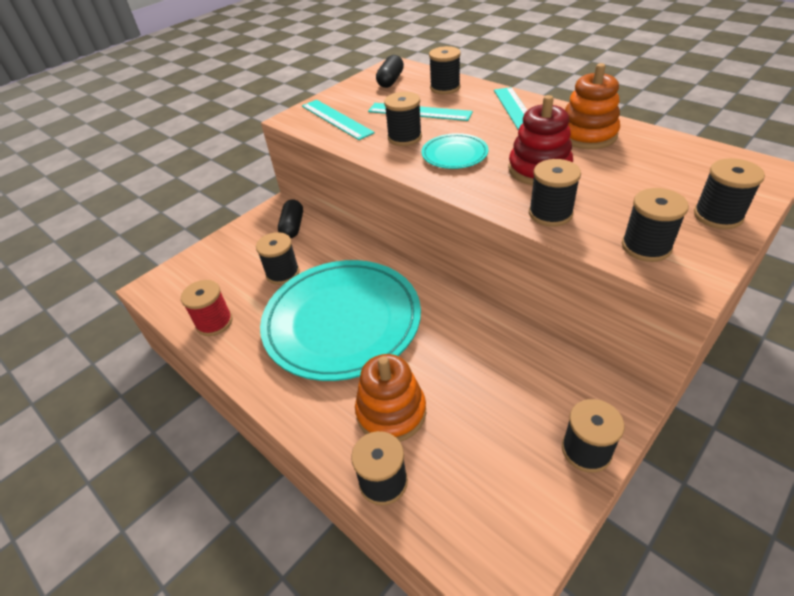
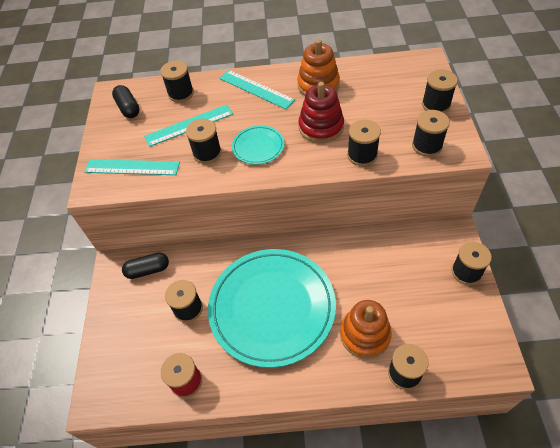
camera: 45 degrees left, 10 degrees up
black capsule [278,199,303,238] -> black capsule turned 60 degrees counterclockwise [122,252,169,279]

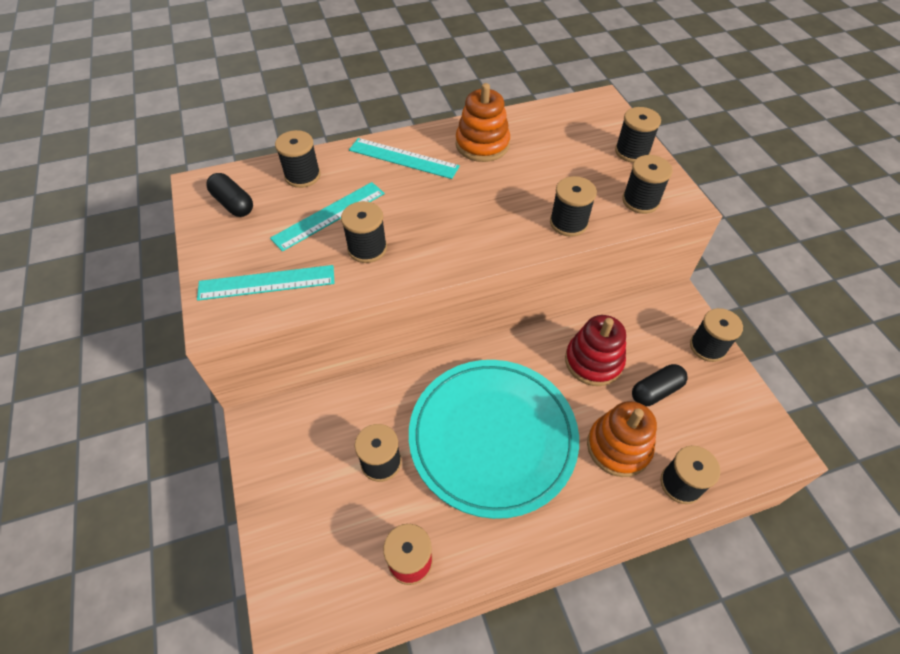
camera: 20 degrees left, 0 degrees up
black capsule [122,252,169,279] -> black capsule moved to [632,364,687,406]
turquoise plate [232,125,284,165] -> none
red stacking toy [298,82,344,143] -> red stacking toy moved to [565,315,626,386]

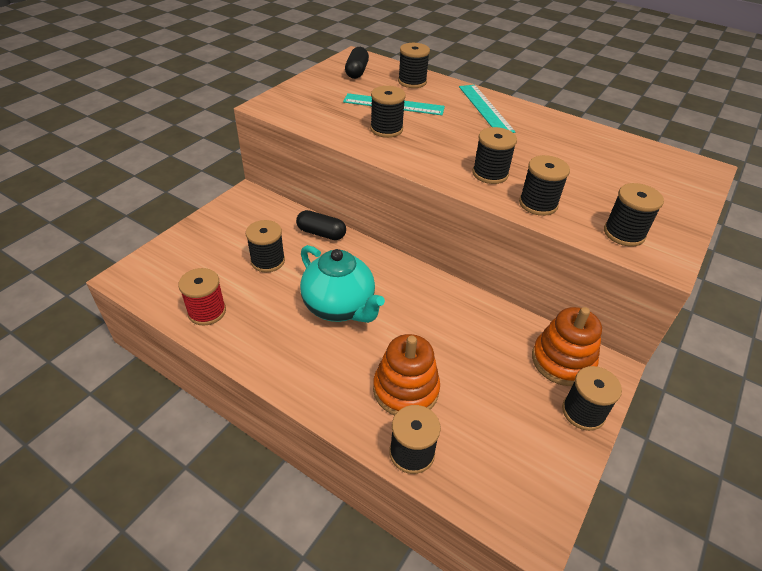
camera: 50 degrees right, 10 degrees down
turquoise ruler [197,265,335,301] -> none
turquoise plate [409,360,579,519] -> turquoise teapot [300,245,385,323]
orange stacking toy [456,83,510,162] -> orange stacking toy moved to [532,307,602,386]
red stacking toy [565,315,626,386] -> none
black spool [615,107,661,163] -> black spool moved to [472,127,517,184]
black capsule [632,364,687,406] -> black capsule moved to [296,210,346,240]

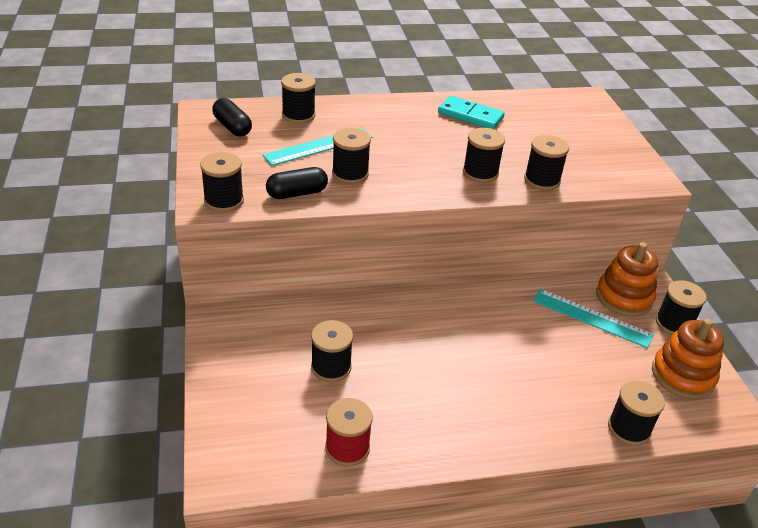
camera: 45 degrees left, 5 degrees down
black capsule [296,210,346,240] -> black capsule moved to [266,167,328,199]
turquoise teapot [300,245,385,323] -> none
orange stacking toy [373,334,440,416] -> orange stacking toy moved to [652,319,724,399]
turquoise ruler [459,85,515,133] -> turquoise ruler moved to [533,289,654,348]
black spool [604,183,664,247] -> black spool moved to [200,152,244,212]
none -> turquoise domino [438,96,505,129]

